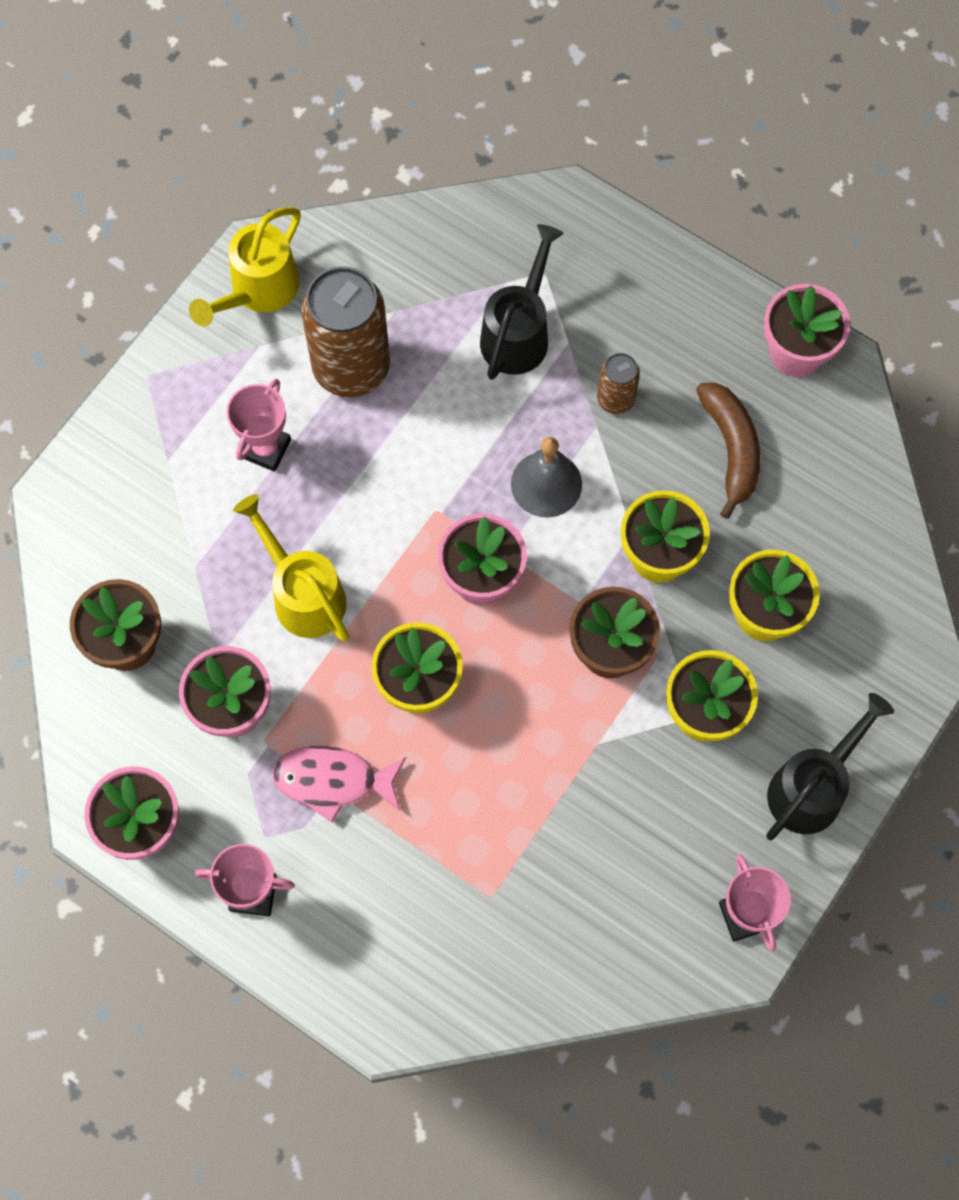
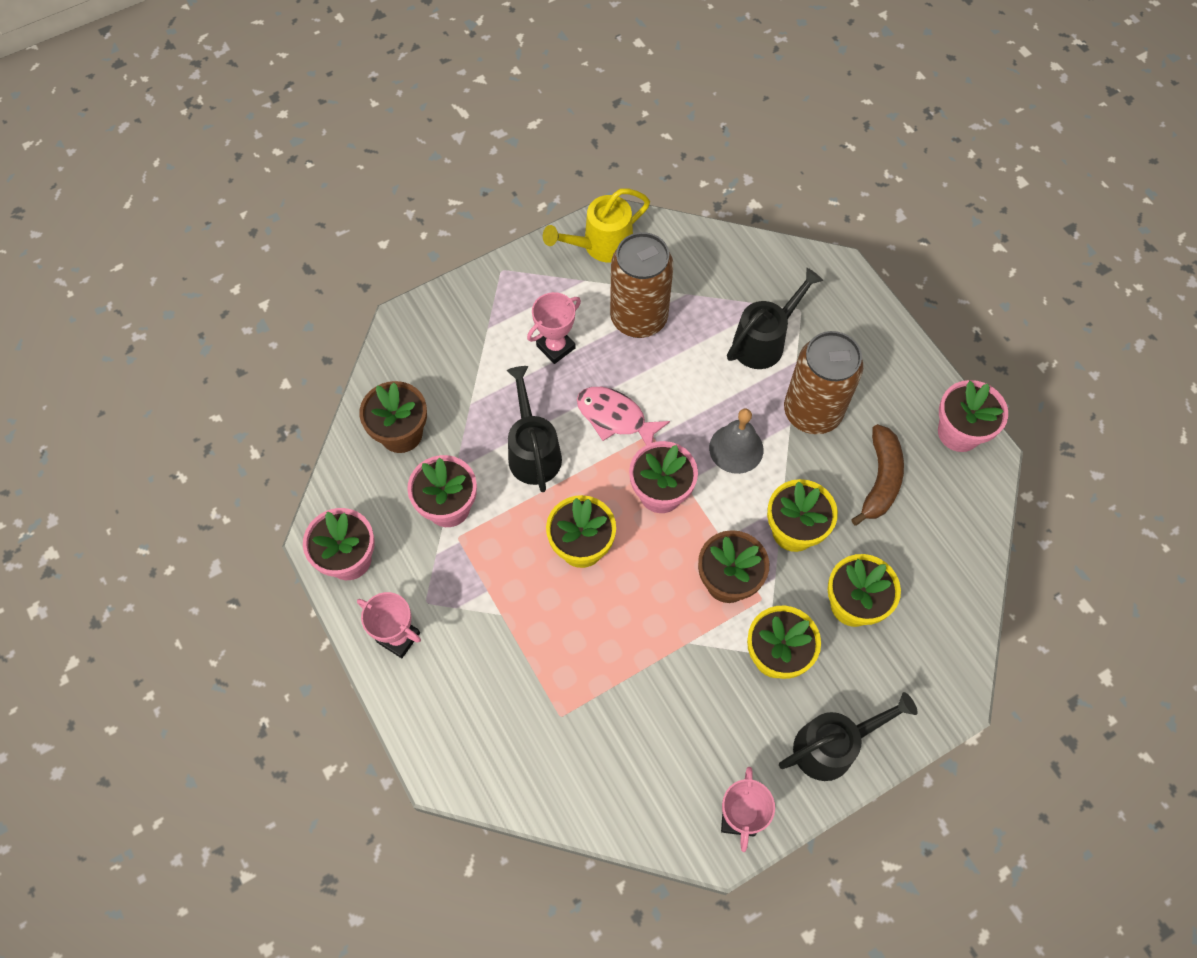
camera: 25 degrees right, 5 degrees down
yellow watering can [233,494,349,642] -> black watering can [507,366,562,492]
pink fish [272,746,406,823] -> pink fish moved to [577,387,670,445]
brown can [597,353,640,414] -> brown can [784,331,863,434], size x2.06

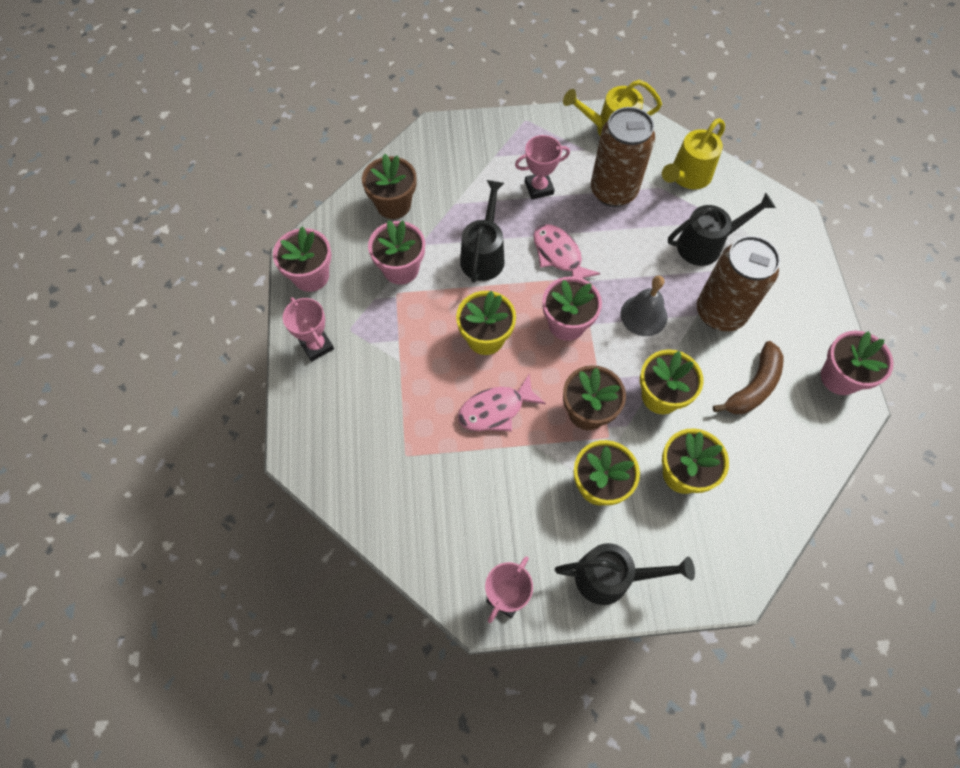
camera: 25 degrees right, 0 degrees up
none -> pink fish [458,374,546,431]
none -> yellow watering can [662,118,725,189]

